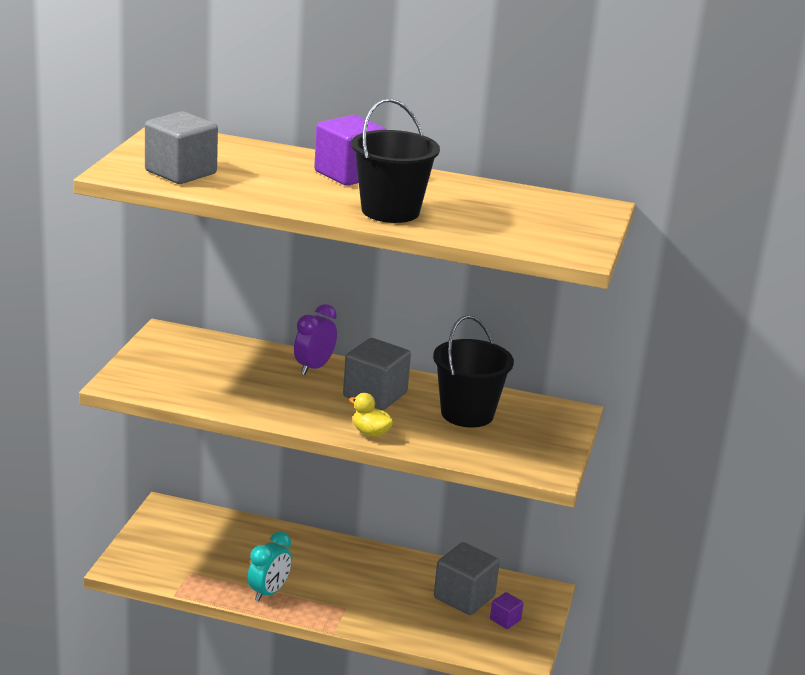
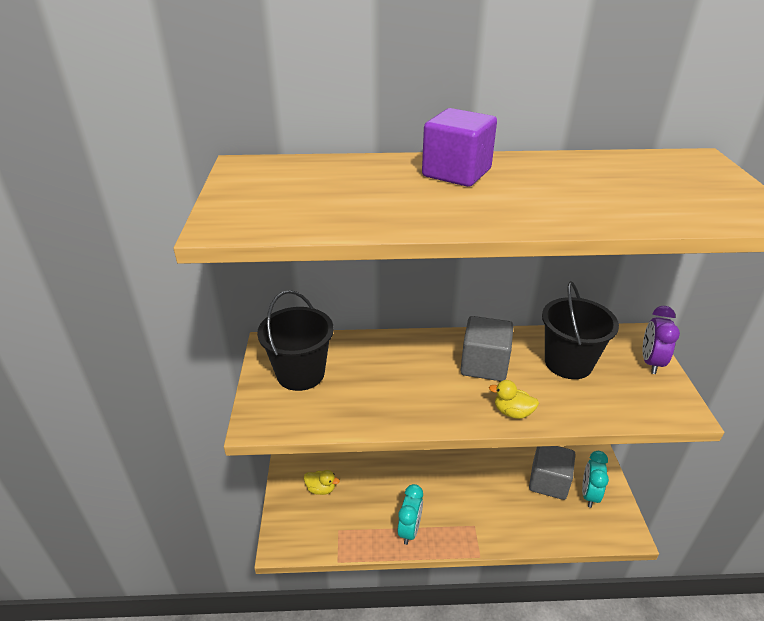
camera: 15 degrees left, 10 degrees up
grey cube [145,111,218,184] -> none
purple clock [294,304,337,375] -> purple clock moved to [643,306,680,374]
black bucket [351,98,440,223] -> black bucket moved to [257,290,334,391]
purple cube [490,592,524,629] -> turquoise clock [582,451,609,508]
none -> yellow duck [304,470,340,495]

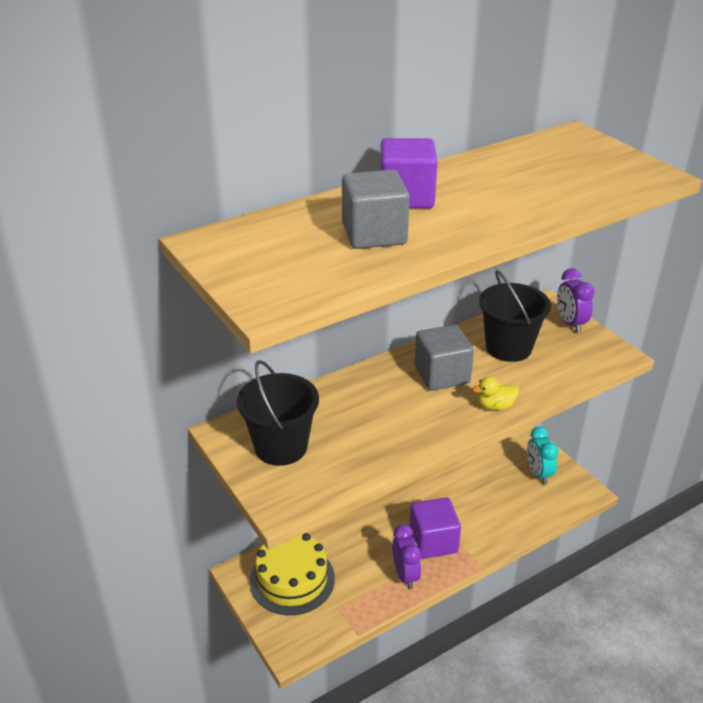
camera: 30 degrees left, 0 degrees up
yellow duck [304,470,340,495] -> yellow cake [250,533,335,615]
turquoise clock [398,484,423,545] -> purple clock [392,524,421,589]
grey cube [529,446,575,500] -> grey cube moved to [342,170,410,249]
none -> purple cube [410,497,461,559]

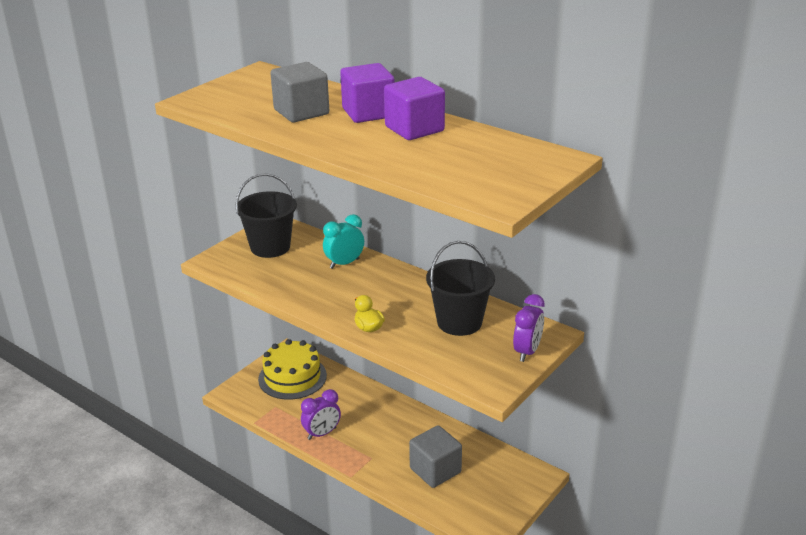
camera: 70 degrees right, 5 degrees down
purple cube [410,497,461,559] -> purple cube moved to [384,77,445,140]
grey cube [414,324,474,391] -> grey cube moved to [409,425,462,488]
turquoise clock [527,427,559,484] -> turquoise clock moved to [323,214,364,269]
purple clock [557,268,595,333] -> purple clock turned 150 degrees clockwise [513,294,545,362]

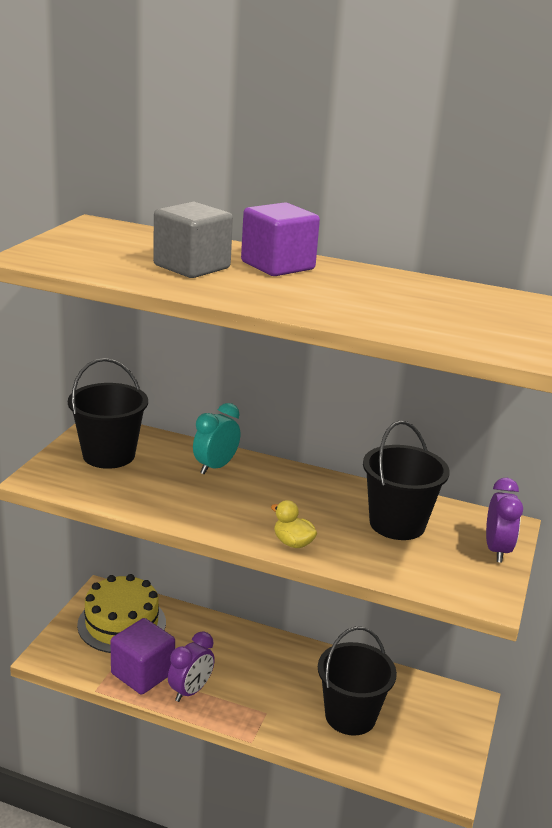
camera: 20 degrees left, 5 degrees down
purple cube [384,77,445,140] -> purple cube moved to [110,618,175,695]
grey cube [409,425,462,488] -> black bucket [318,627,397,736]

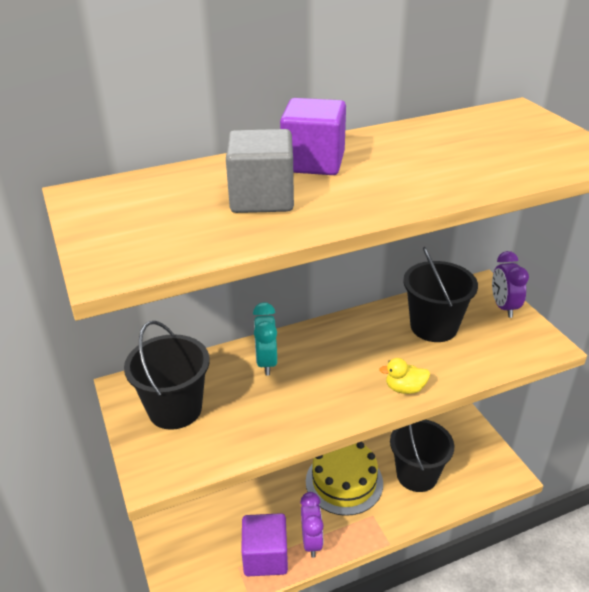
camera: 40 degrees left, 10 degrees up
yellow cake [77,574,166,653] -> yellow cake moved to [306,442,383,516]
purple clock [486,478,523,563] -> purple clock turned 150 degrees counterclockwise [492,251,529,318]

